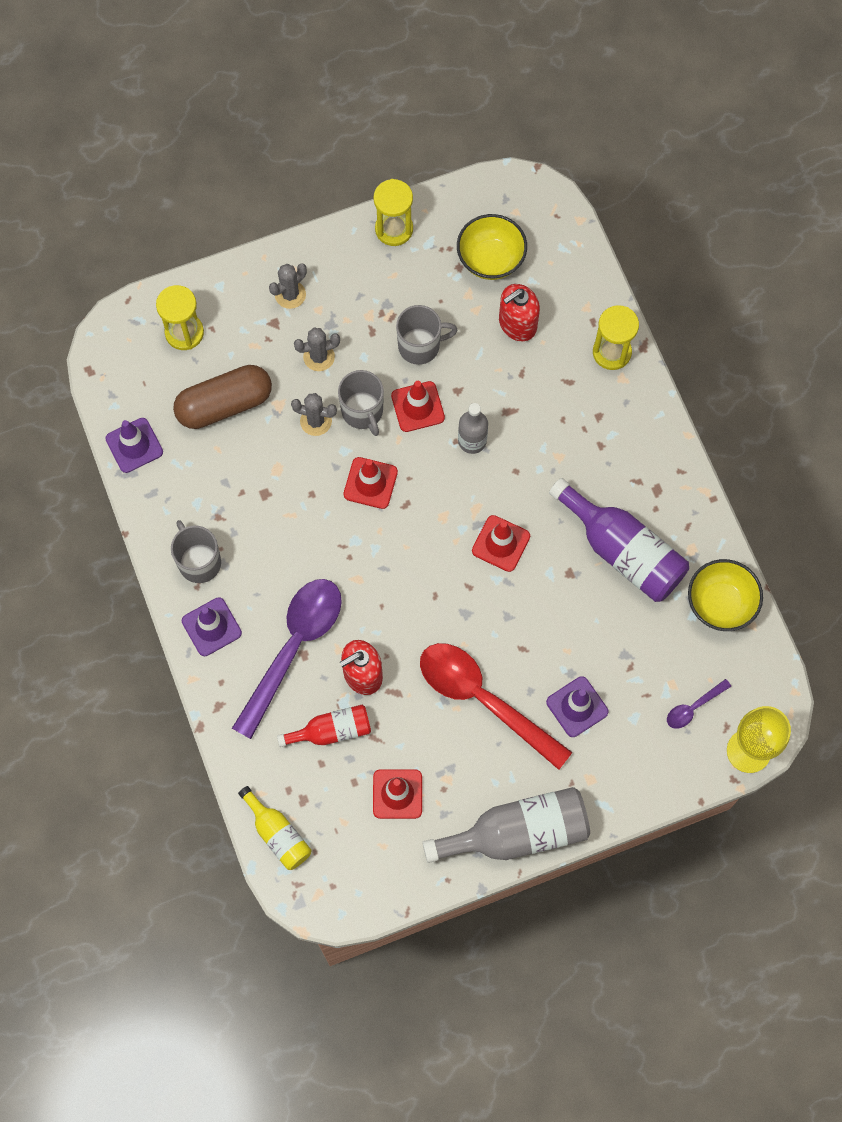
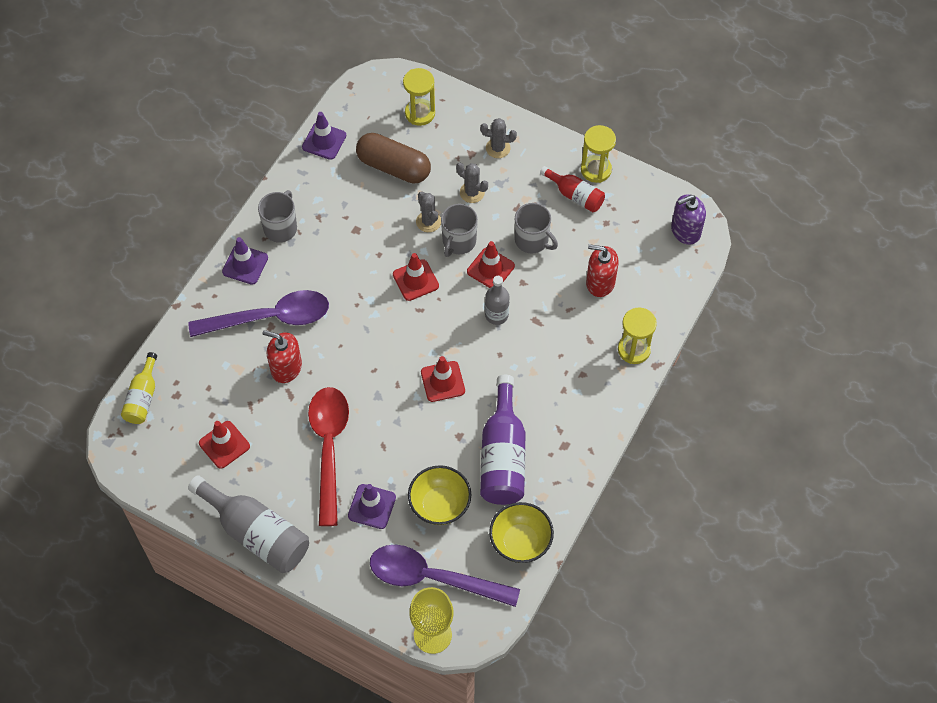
camera: 50 degrees right, 10 degrees down
red bottle [277,705,371,747] -> red bottle moved to [540,166,605,212]
yellow bowl [457,214,527,280] -> yellow bowl moved to [408,465,471,525]
purple spoon [667,679,731,729] -> purple spoon [370,545,520,607], size x2.33
none -> purple soap dispenser [671,194,706,245]

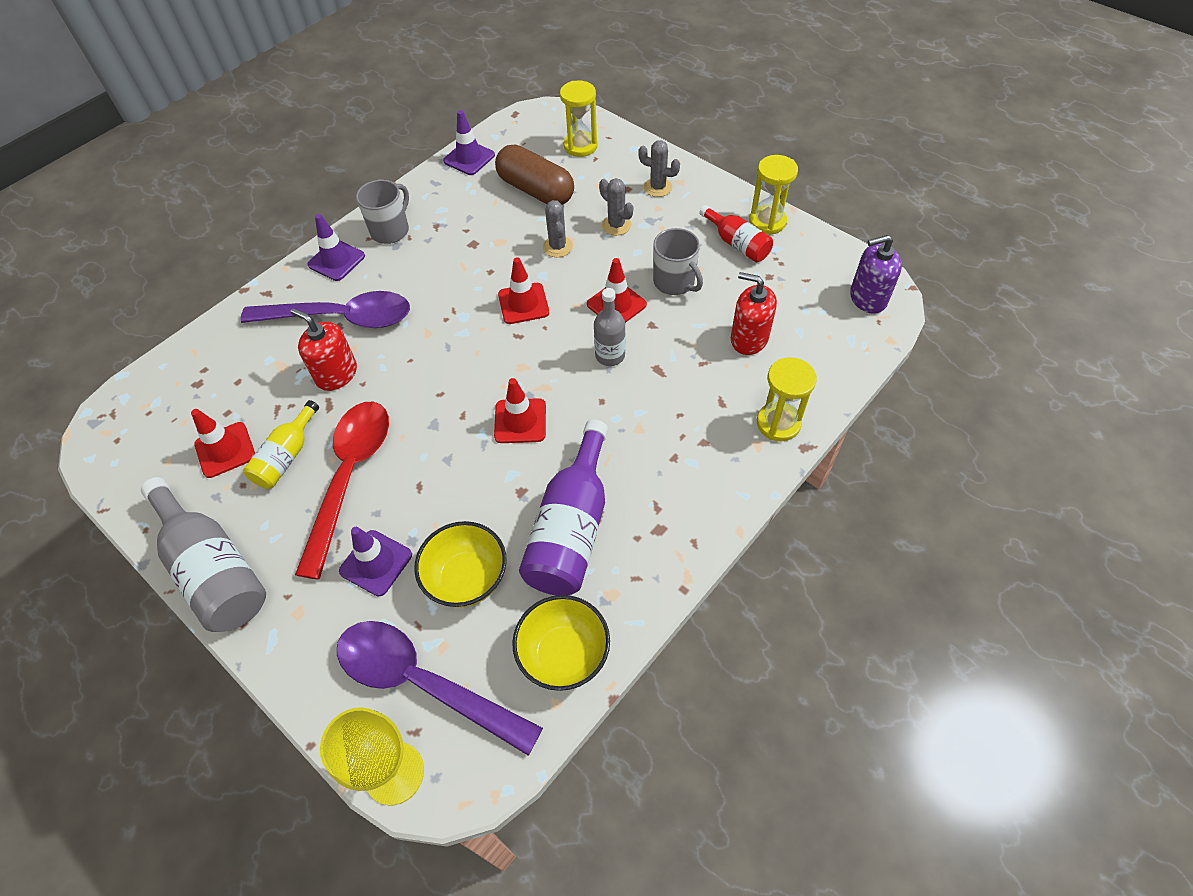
camera: 15 degrees right, 5 degrees down
yellow bottle [121,352,157,424] -> yellow bottle moved to [243,400,319,489]
grey mug [441,204,478,257] -> none

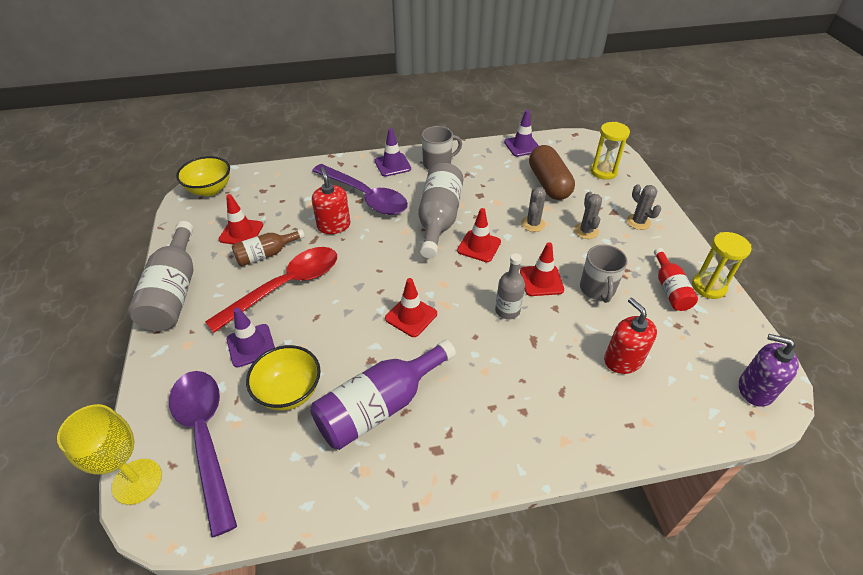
camera: 35 degrees right, 10 degrees down
yellow bottle [243,400,319,489] -> brown bottle [232,229,305,266]
yellow bowl [512,595,610,691] -> yellow bowl moved to [176,156,230,196]
yellow hourglass [757,357,817,442] -> none
none -> grey bottle [418,163,463,259]

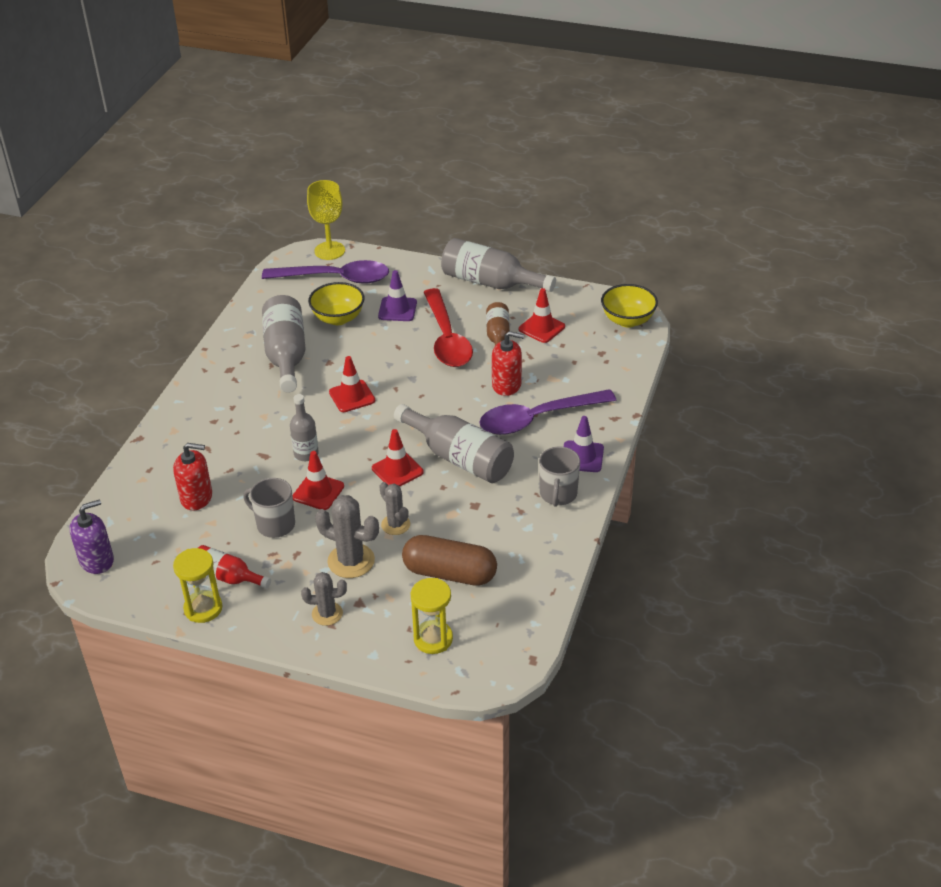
camera: 120 degrees right, 5 degrees down
purple bottle [310,340,456,450] -> grey bottle [262,295,306,393]
purple traffic cone [504,110,539,157] -> none
grey cactus [574,192,602,239] -> grey cactus [315,495,379,578], size x1.58

